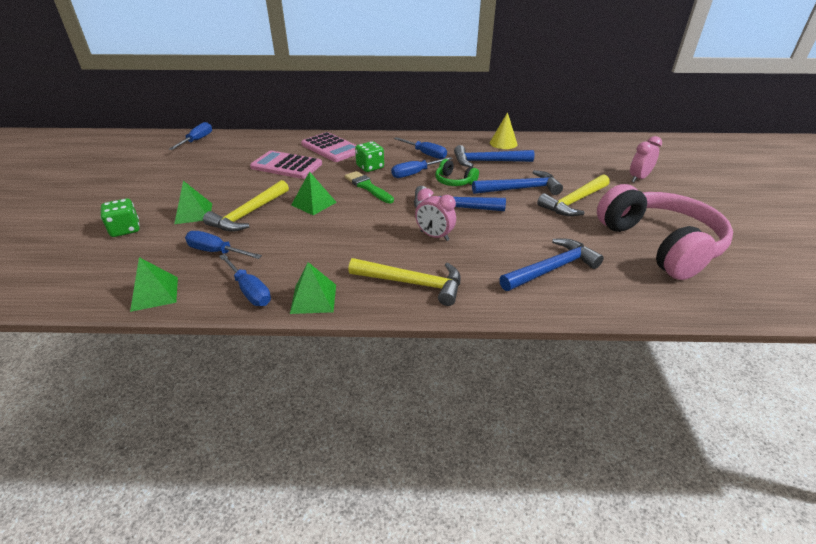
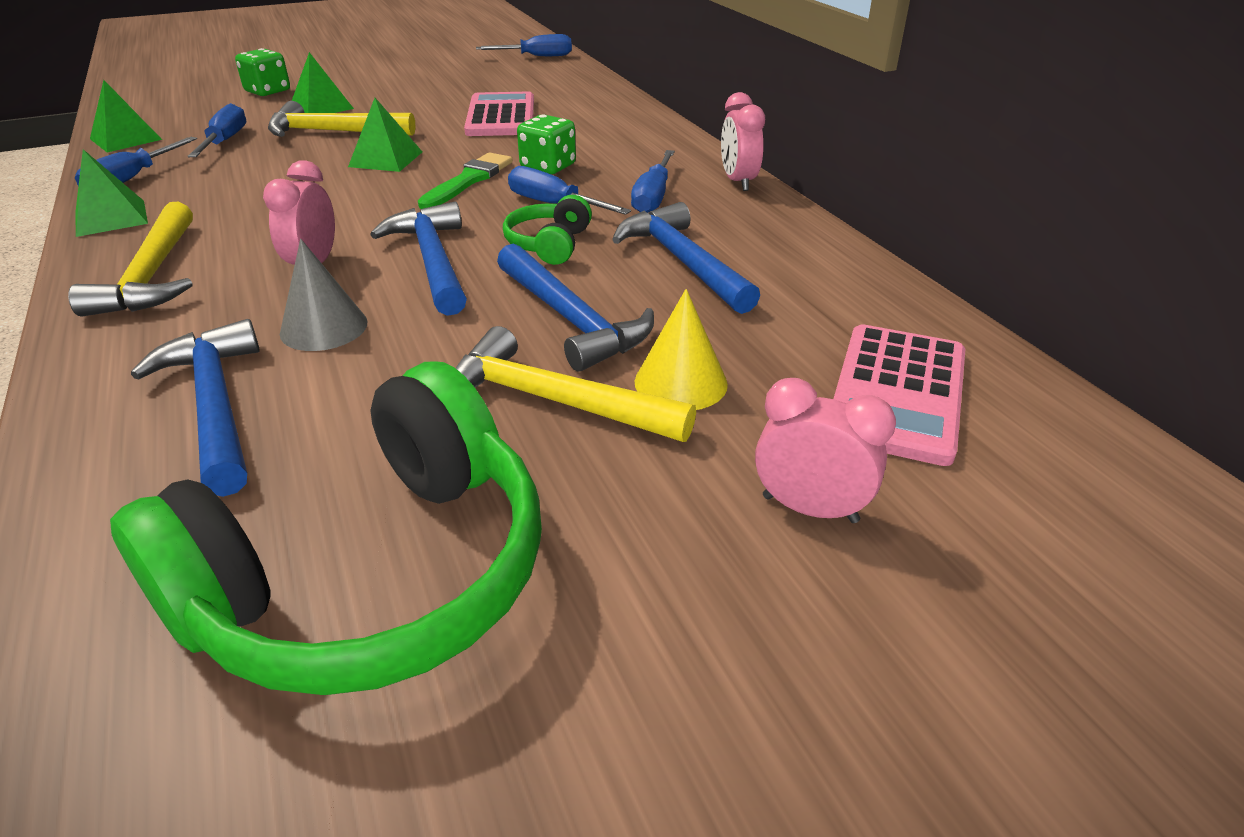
camera: 65 degrees right, 0 degrees up
pink calculator [301,132,356,162] -> pink calculator moved to [834,324,965,466]
yellow cone [490,112,517,149] -> yellow cone moved to [635,289,728,410]
blue hammer [499,238,604,291] -> blue hammer turned 150 degrees counterclockwise [131,319,260,497]
pink headphones [597,184,733,280] -> green headphones [110,361,542,695]
none -> grey cone [280,239,367,351]
none -> pink clock [721,92,765,191]

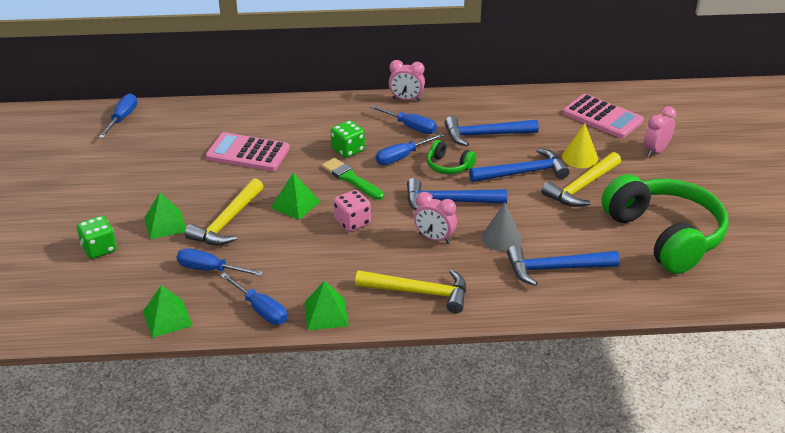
camera: 70 degrees left, 0 degrees up
none -> pink dice [334,190,371,232]

